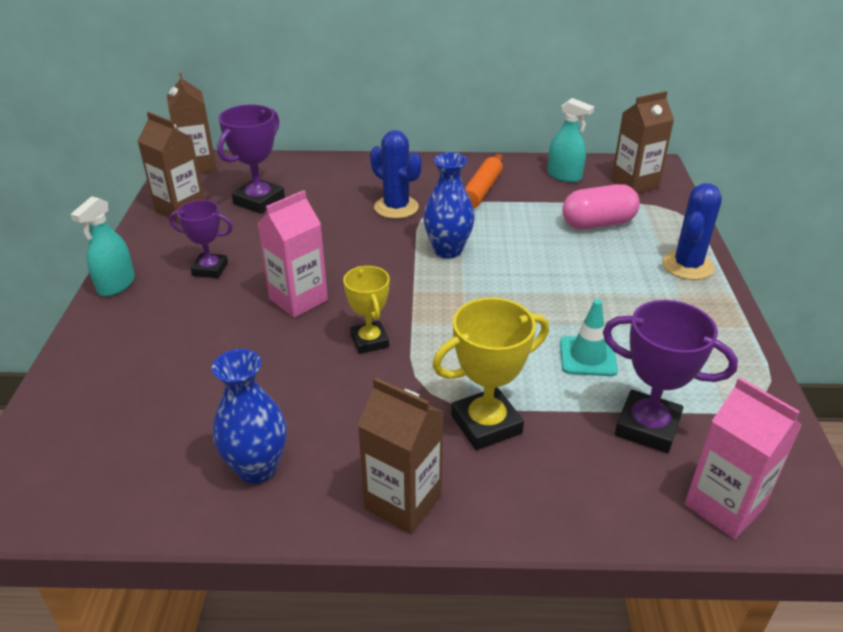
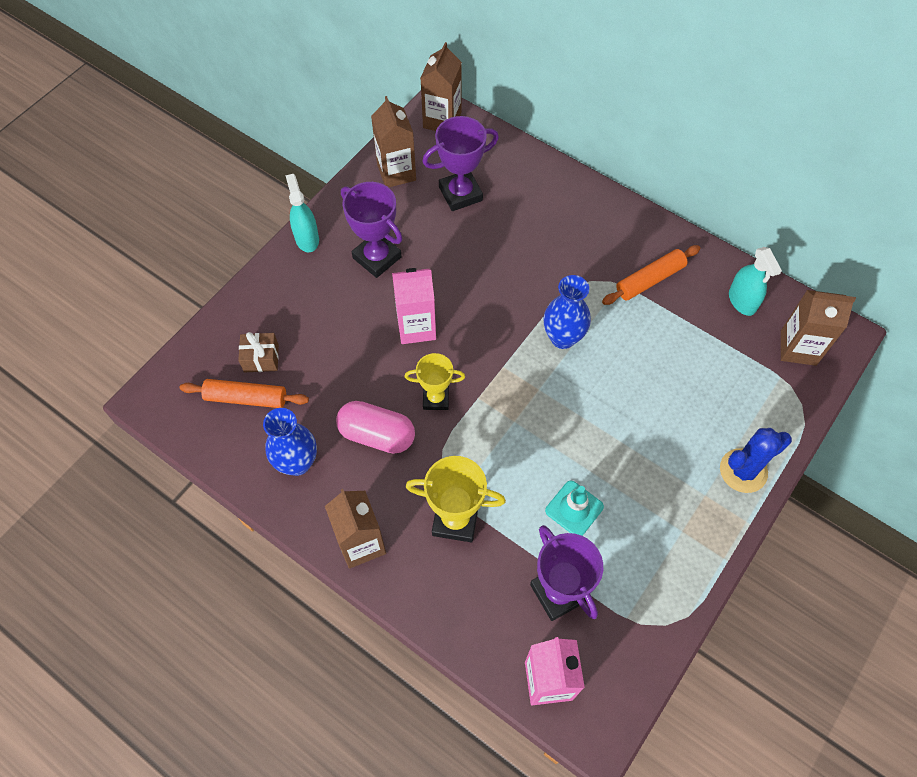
camera: 35 degrees right, 25 degrees up
turquoise spray bottle [70,196,135,296] -> turquoise spray bottle turned 105 degrees clockwise [285,174,319,252]
purple trophy [169,200,233,278] -> purple trophy [341,182,402,278], size x1.51
yellow trophy [343,266,390,354] -> yellow trophy turned 75 degrees clockwise [404,353,465,410]
blue cactus [370,130,422,219] -> none
pink capsule [562,184,640,230] -> pink capsule moved to [336,401,415,454]
none -> orange rolling pin [180,379,309,408]
none -> brown gift [238,332,279,373]

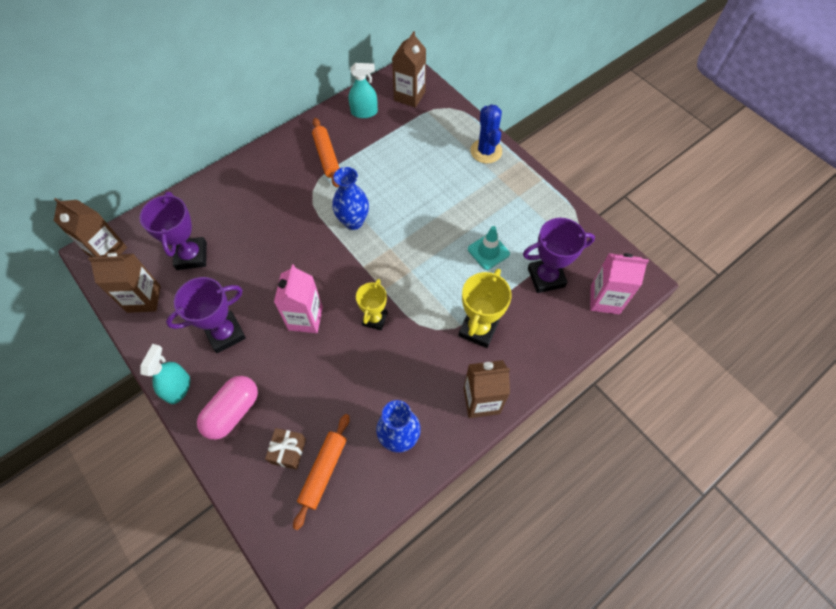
camera: 75 degrees left, 0 degrees up
turquoise spray bottle [285,174,319,252] -> turquoise spray bottle turned 105 degrees clockwise [141,344,190,404]
pink capsule [336,401,415,454] -> pink capsule moved to [197,376,258,440]

